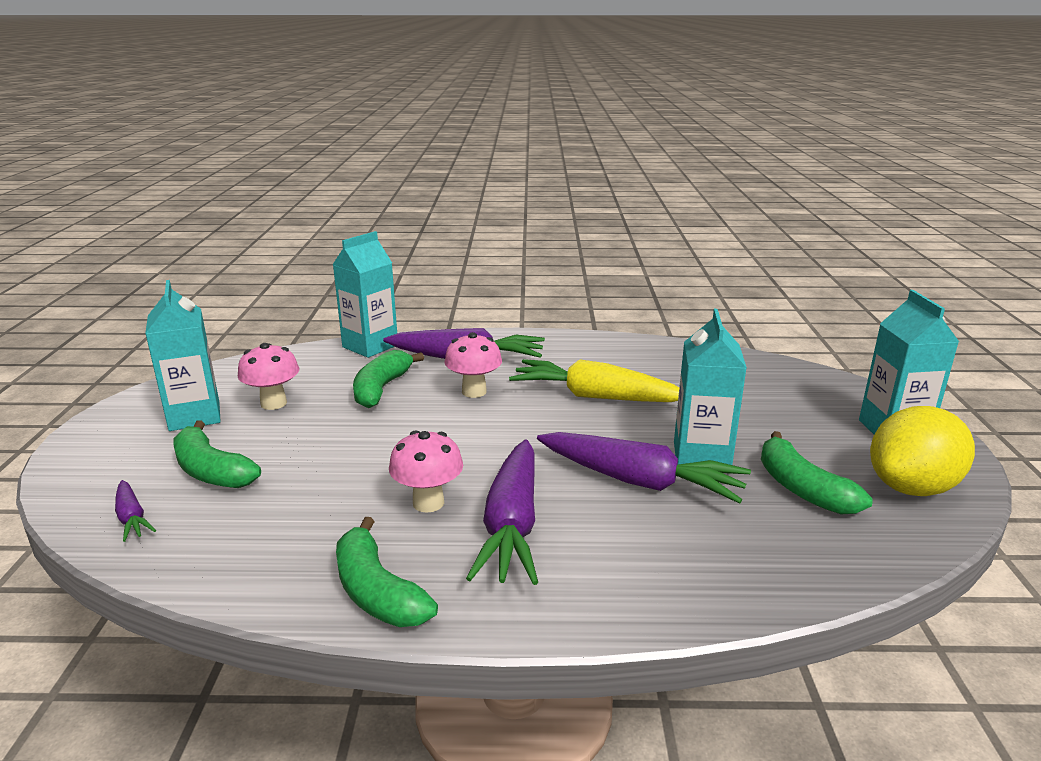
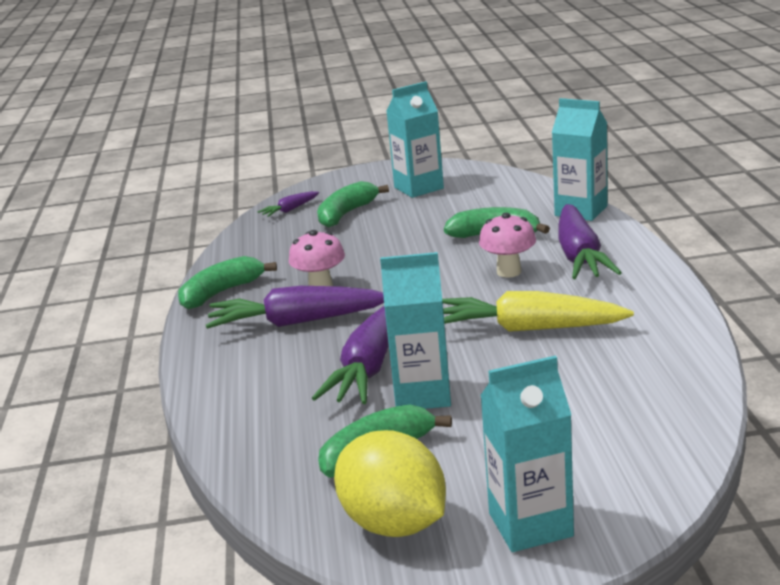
camera: 85 degrees right, 0 degrees up
pink mushroom [238,343,299,410] -> none
yellow carrot [509,359,679,402] -> yellow carrot turned 90 degrees counterclockwise [442,291,634,332]

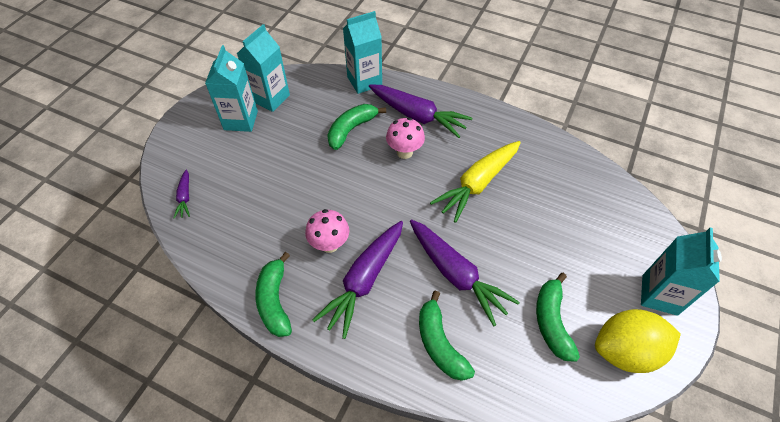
camera: 60 degrees left, 30 degrees up
green banana [317,181,389,228] -> green banana moved to [419,291,475,381]
turquoise carton [380,252,451,409] -> turquoise carton moved to [237,24,290,112]

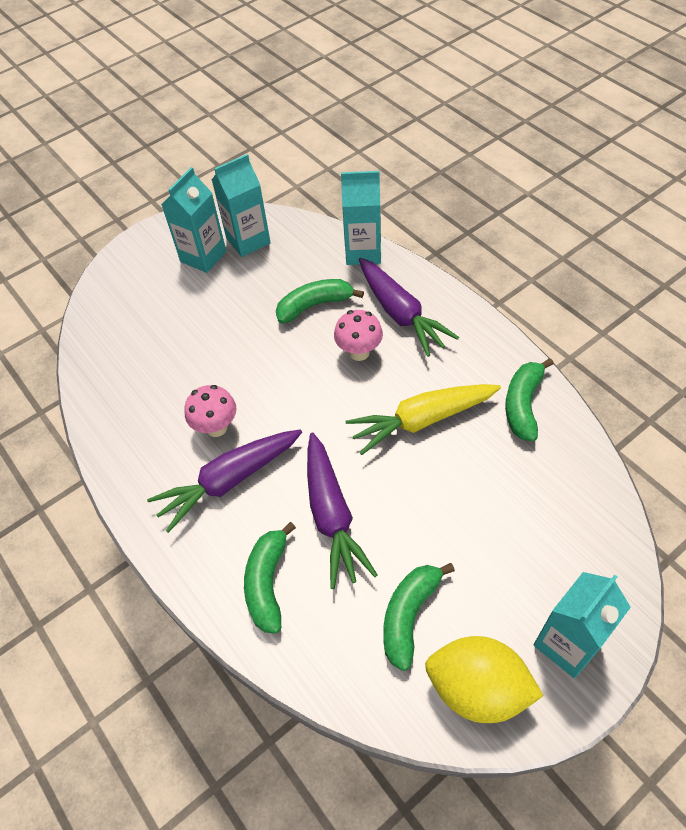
camera: 30 degrees right, 0 degrees up
purple carrot [174,169,190,219] -> none
green banana [255,252,292,337] -> green banana moved to [505,358,554,441]

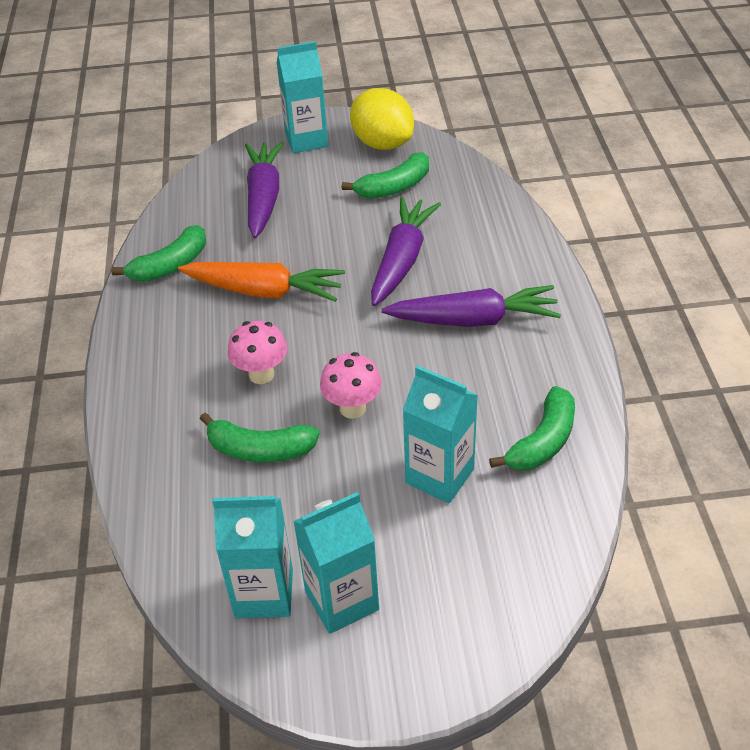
camera: 150 degrees left, 10 degrees down
pink mushroom [184,385,237,437] -> pink mushroom moved to [320,352,382,419]
green banana [244,522,296,634] -> green banana moved to [489,386,575,470]
turquoise carton [341,171,381,265] -> turquoise carton moved to [403,366,478,503]
yellow carrot [346,384,501,455] -> orange carrot [178,262,345,302]
purple carrot [359,258,459,357] -> purple carrot moved to [245,142,284,238]

